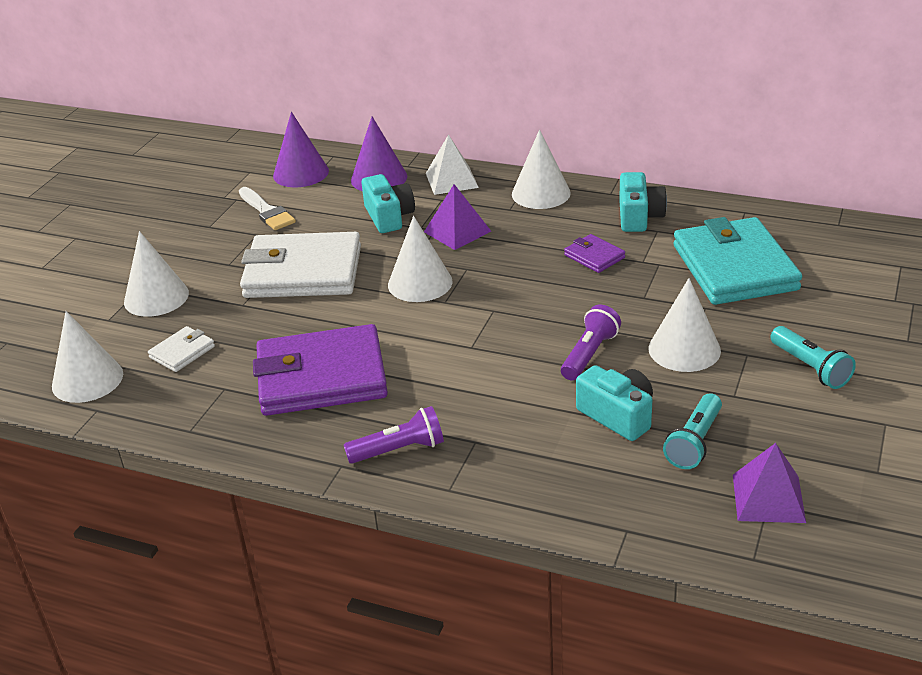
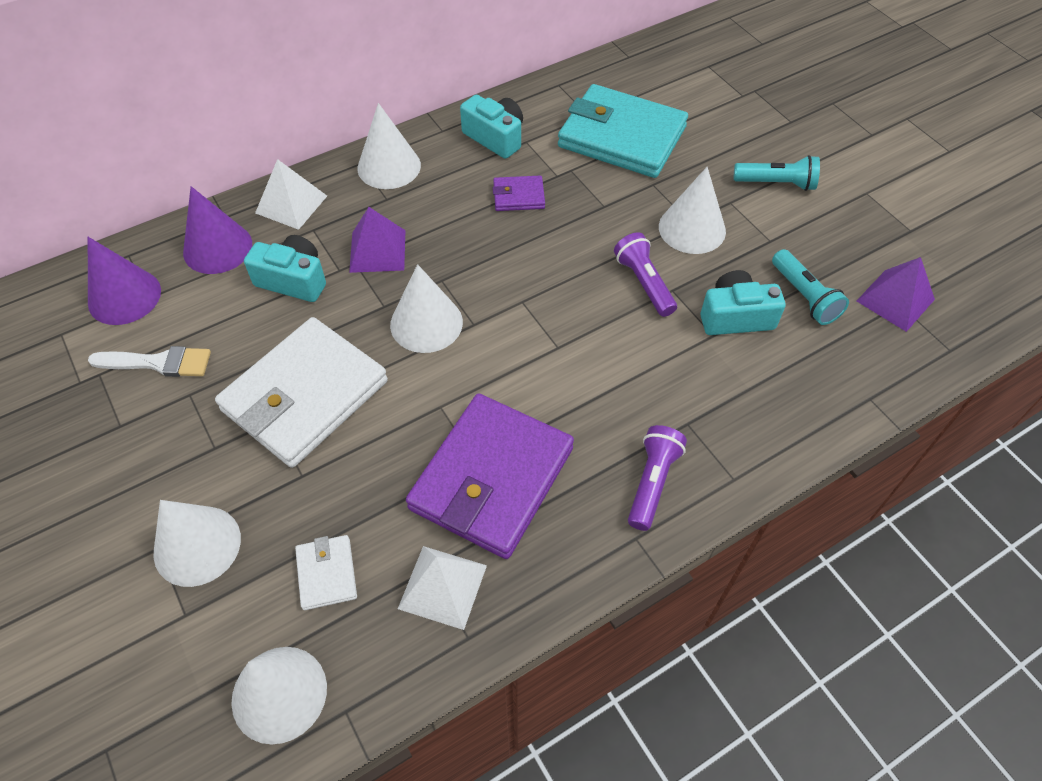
camera: 55 degrees left, 20 degrees up
none -> white pyramid [398,546,487,630]

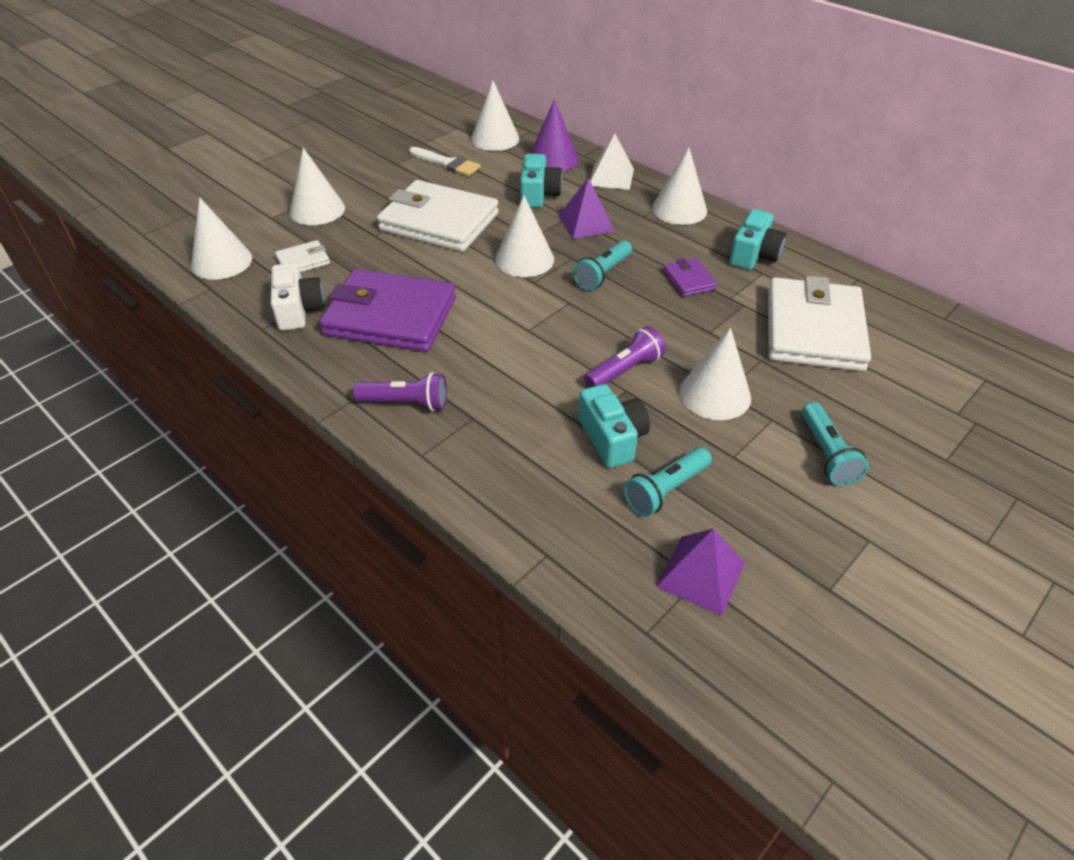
camera: 75 degrees right, 10 degrees down
purple cone [88,237,161,325] -> white cone [471,80,519,151]
white brush [88,346,211,377] -> white brush turned 45 degrees counterclockwise [409,147,481,176]
white pyramid [398,546,487,630] -> white camera [271,263,325,331]
turquoise wallet [558,84,688,178] -> white wallet [768,276,871,371]
none -> turquoise flashlight [573,240,632,290]

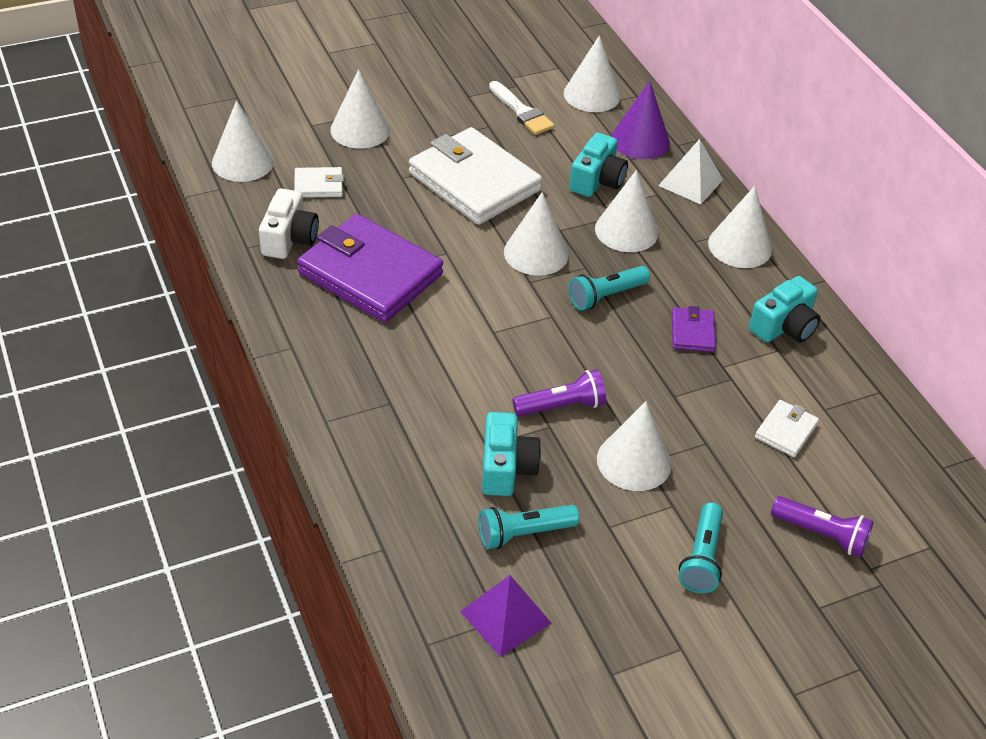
camera: 20 degrees right, 0 degrees up
purple flashlight [353,372,447,411] -> purple flashlight moved to [771,496,874,557]
purple pyramid [558,177,615,239] -> white cone [595,170,658,252]
white wallet [768,276,871,371] -> white wallet [755,400,819,457], size x0.44

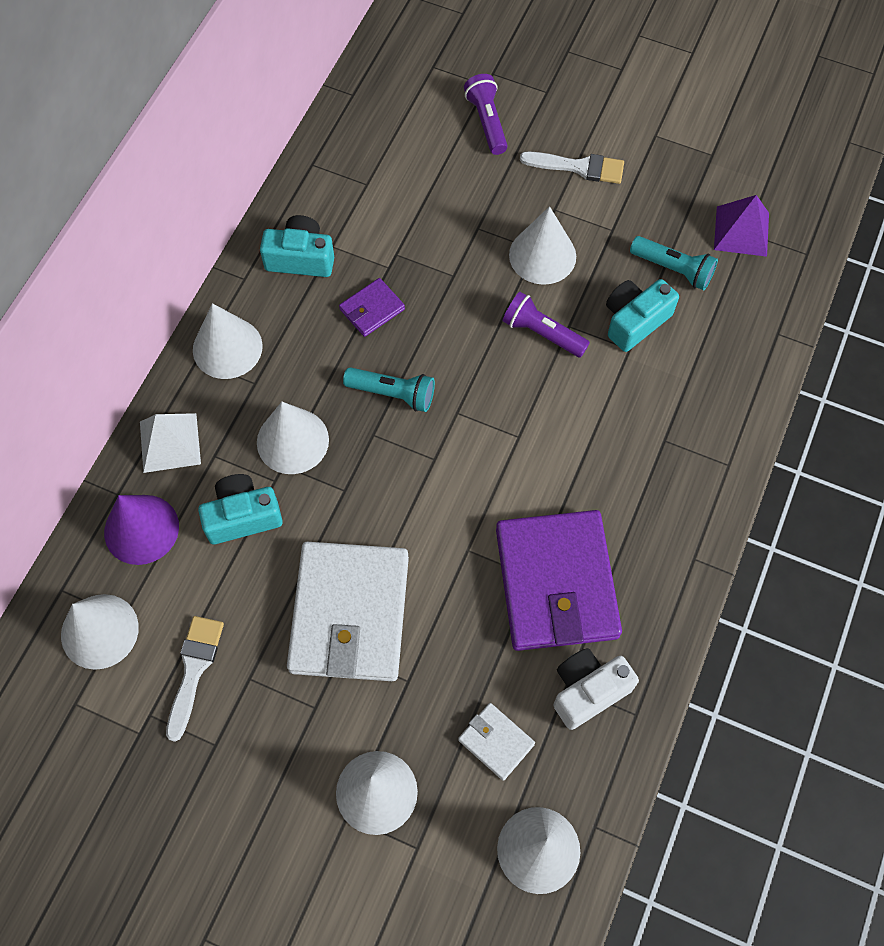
camera: 130 degrees left, 20 degrees up
white cone [504,192,569,276] -> none
turquoise flashlight [679,502,723,593] -> white brush [520,151,624,184]
white wallet [755,400,819,457] -> none

